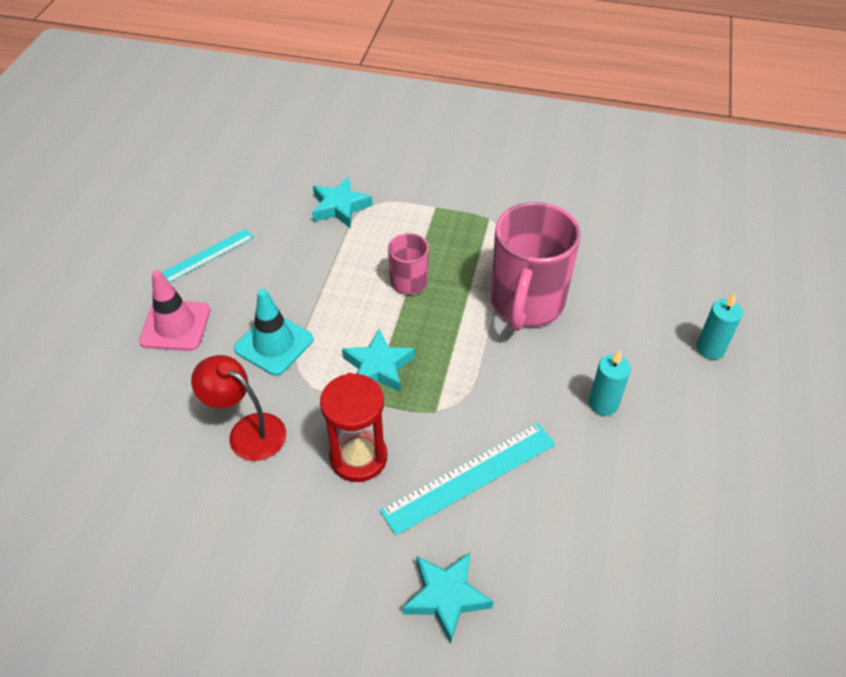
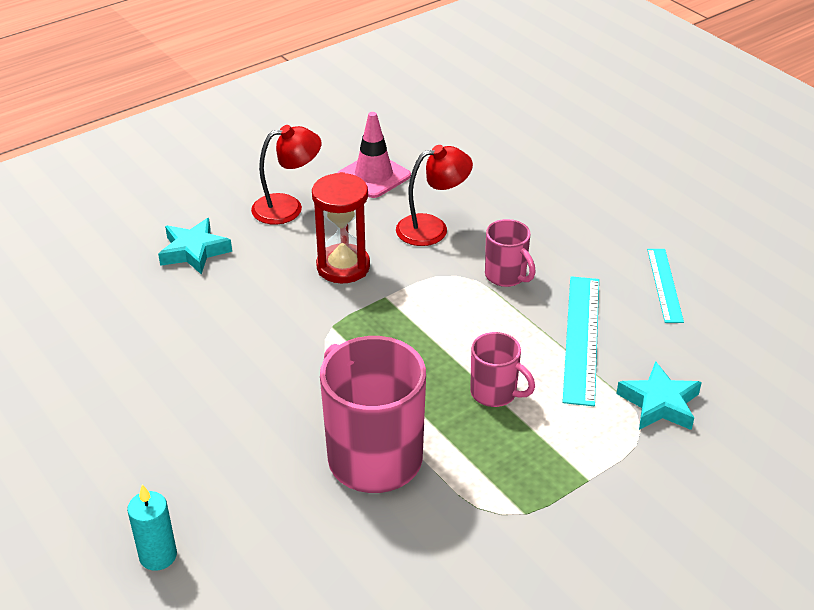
camera: 130 degrees right, 10 degrees down
pink traffic cone [139,270,210,351] -> pink traffic cone moved to [337,112,411,198]
turquoise traffic cone [234,289,314,376] -> pink mug [485,219,536,287]
turquoise star [342,329,415,393] -> none
turquoise ruler [380,423,556,535] -> turquoise ruler moved to [563,276,599,406]
turquoise candle [589,350,631,416] -> none
none -> red lamp [251,125,321,225]

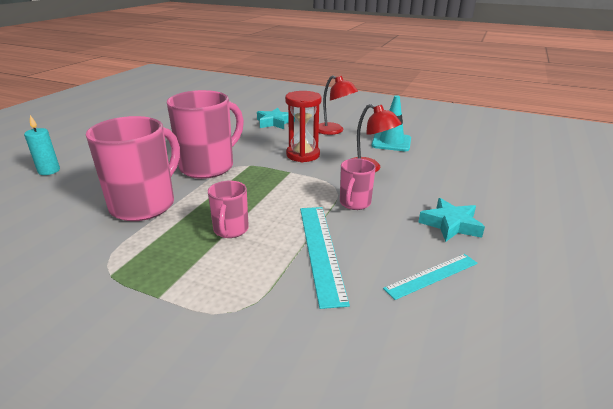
camera: 60 degrees right, 10 degrees down
pink traffic cone [337,112,411,198] -> turquoise traffic cone [372,95,411,151]
turquoise ruler [563,276,599,406] -> turquoise ruler turned 75 degrees counterclockwise [300,207,350,309]
turquoise star [616,361,702,430] -> turquoise star moved to [418,198,485,242]
none -> pink mug [167,90,244,179]

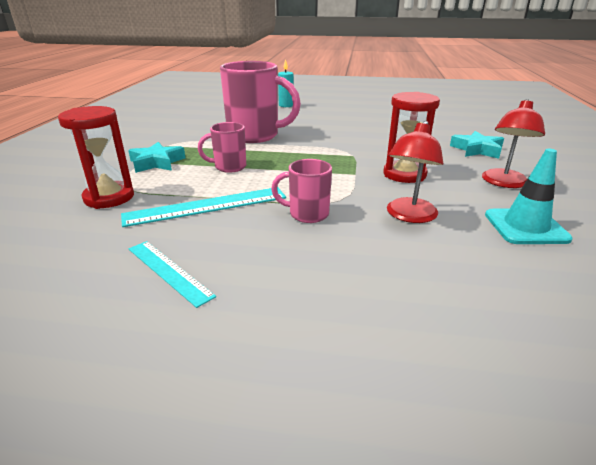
camera: 75 degrees right, 0 degrees up
pink mug [167,90,244,179] -> none
turquoise star [418,198,485,242] -> turquoise star moved to [128,142,185,173]
none -> red hourglass [58,106,134,209]

